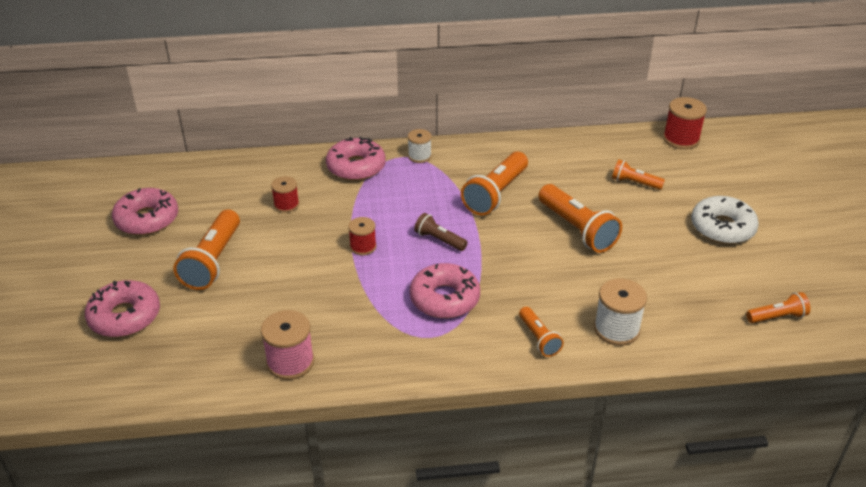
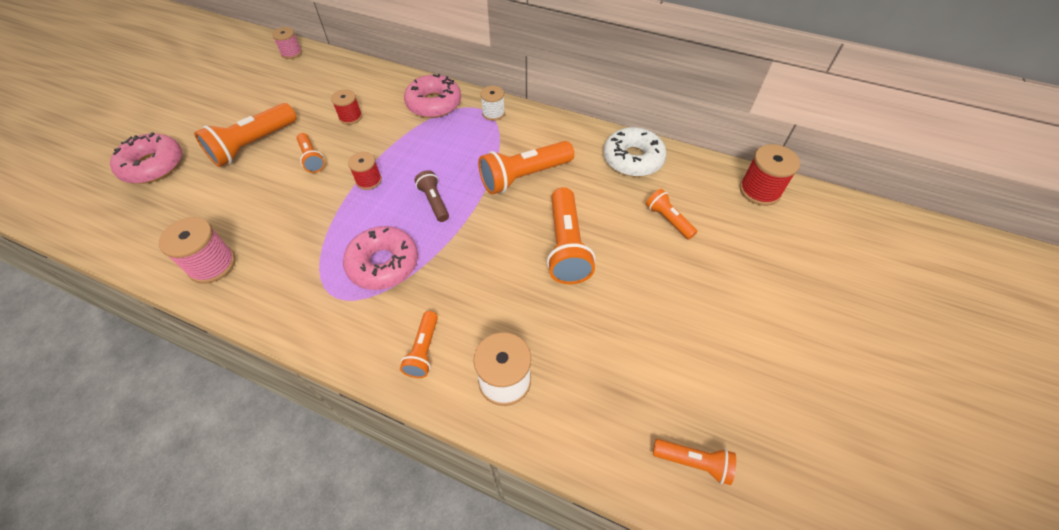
camera: 30 degrees right, 15 degrees up
pink donut [112,188,178,235] -> none
white donut [691,196,759,244] -> white donut moved to [603,127,667,177]
none -> pink spool [272,27,302,59]
none -> orange flashlight [297,133,325,173]

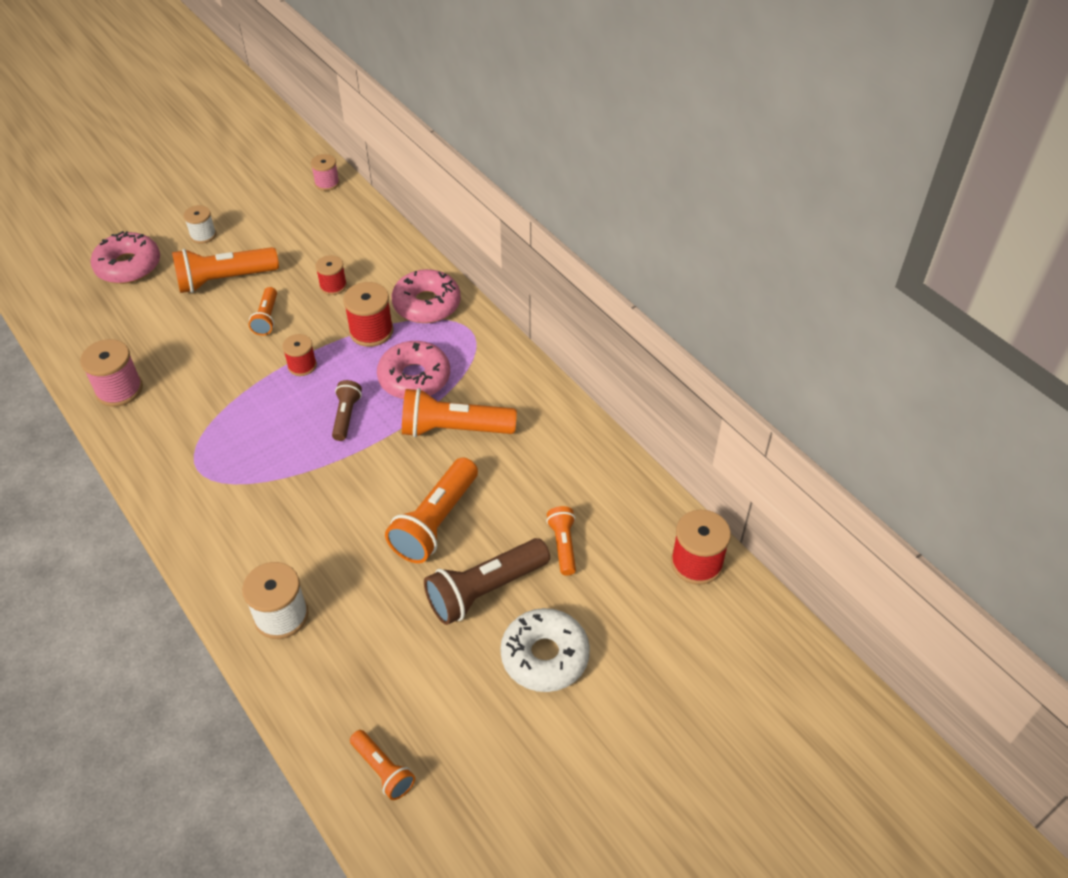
camera: 30 degrees right, 5 degrees down
pink donut [343,226,418,290] -> pink donut moved to [377,341,450,399]
orange flashlight [400,311,438,378] -> none
white spool [480,86,505,121] -> white spool moved to [184,205,216,244]
white donut [603,127,667,177] -> white donut moved to [500,608,590,692]
none -> red spool [343,282,393,347]
none -> brown flashlight [424,538,550,625]

